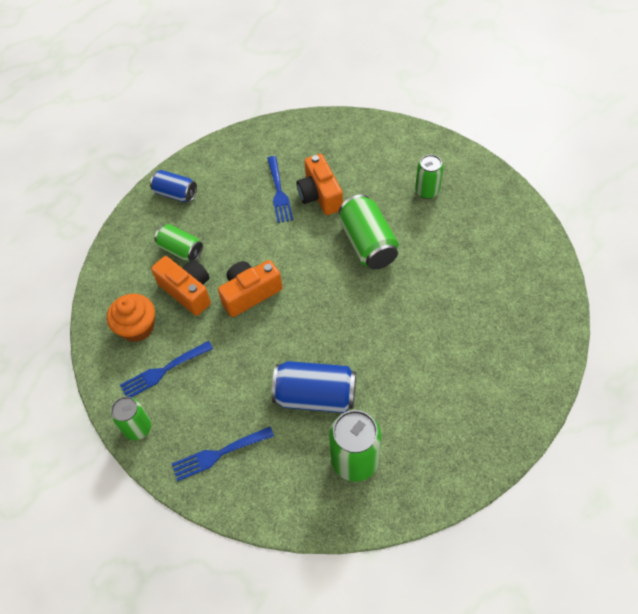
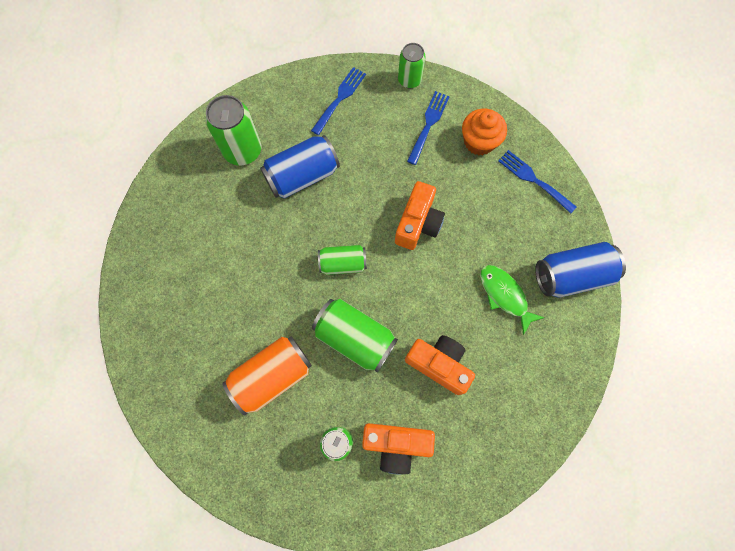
camera: 140 degrees right, 15 degrees up
blue can [150,170,197,202] -> blue can [535,242,626,298], size x1.58
orange camera [151,256,211,316] -> orange camera moved to [362,423,435,475]
green can [155,224,203,261] -> green can moved to [318,245,367,275]
blue fork [267,156,293,223] -> blue fork moved to [498,150,577,213]
none -> orange can [222,336,312,415]
none -> green fish [480,265,545,335]

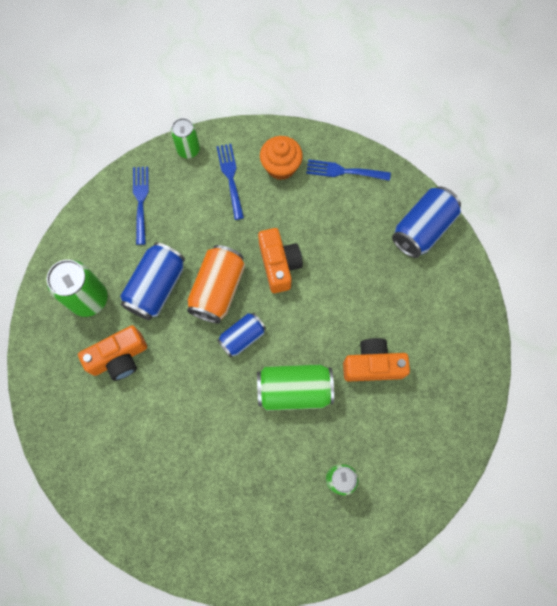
camera: 35 degrees left, 0 degrees up
orange can [222,336,312,415] -> orange can moved to [187,245,245,324]
green can [318,245,367,275] -> blue can [217,313,266,358]
orange camera [362,423,435,475] -> orange camera moved to [78,325,147,381]
green fish [480,265,545,335] -> none

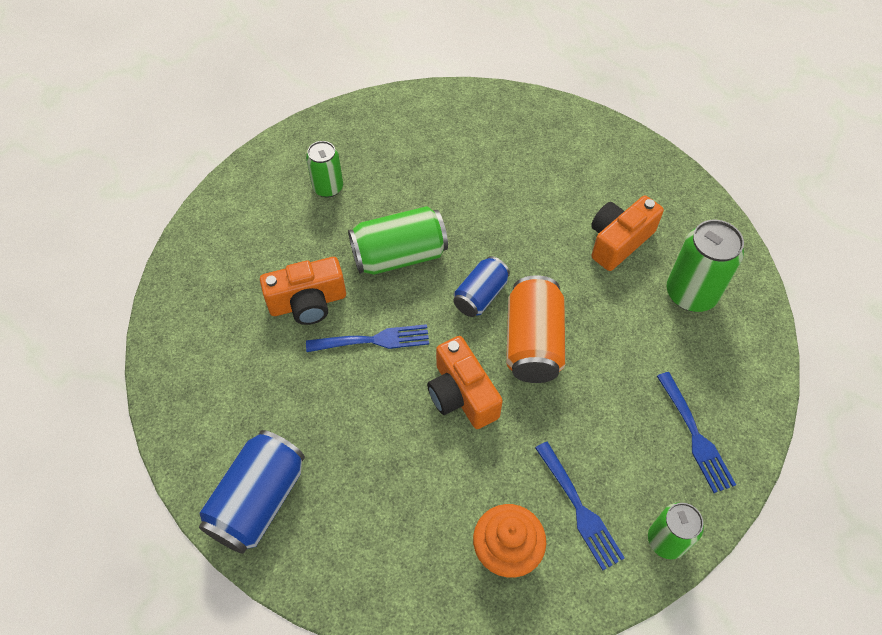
camera: 165 degrees right, 15 degrees down
blue can [120,242,185,320] -> none
blue fork [306,159,391,181] -> blue fork moved to [306,324,429,352]

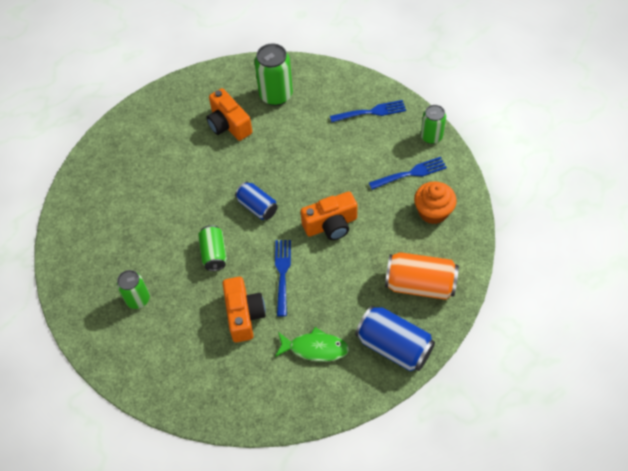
camera: 80 degrees left, 0 degrees up
green can [348,206,448,275] -> green can [198,225,227,271], size x0.63
orange can [506,275,565,383] -> orange can moved to [385,252,459,300]
none -> green fish [275,327,349,361]

